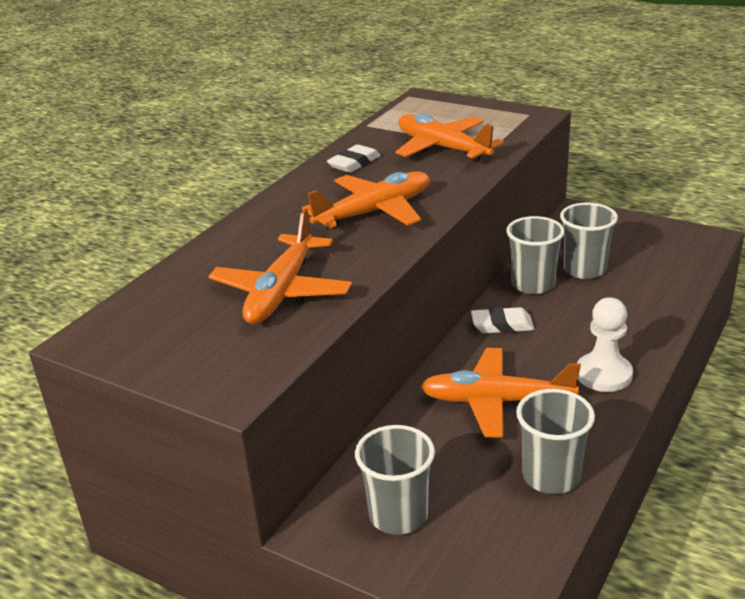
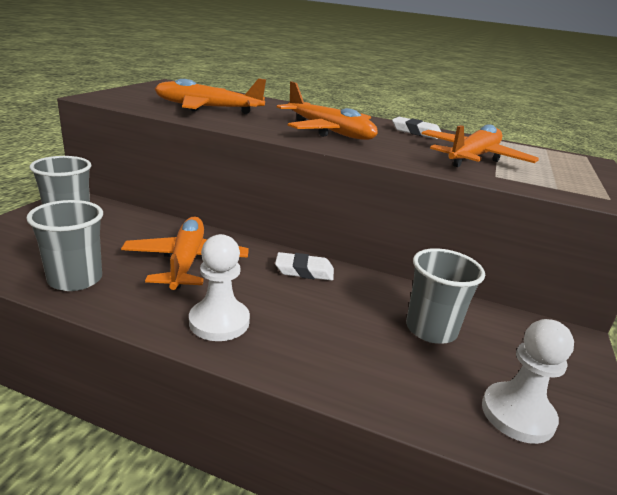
camera: 75 degrees right, 5 degrees down
white eraser [471,307,534,333] -> white eraser turned 75 degrees counterclockwise [275,252,334,281]
grey cup [506,216,565,294] -> none
none -> white pawn [482,319,574,444]

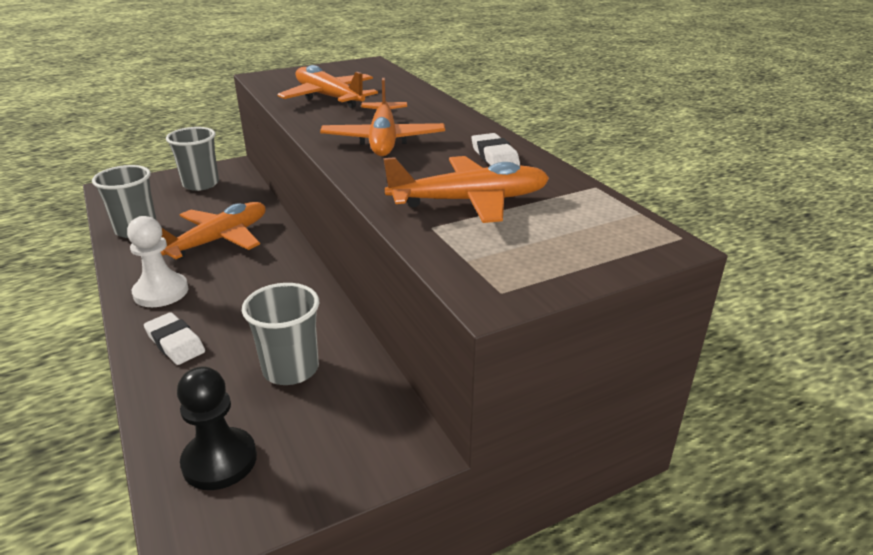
camera: 45 degrees right, 5 degrees up
white eraser [275,252,334,281] -> white eraser moved to [144,312,205,365]
white pawn [482,319,574,444] -> black pawn [177,366,257,490]

